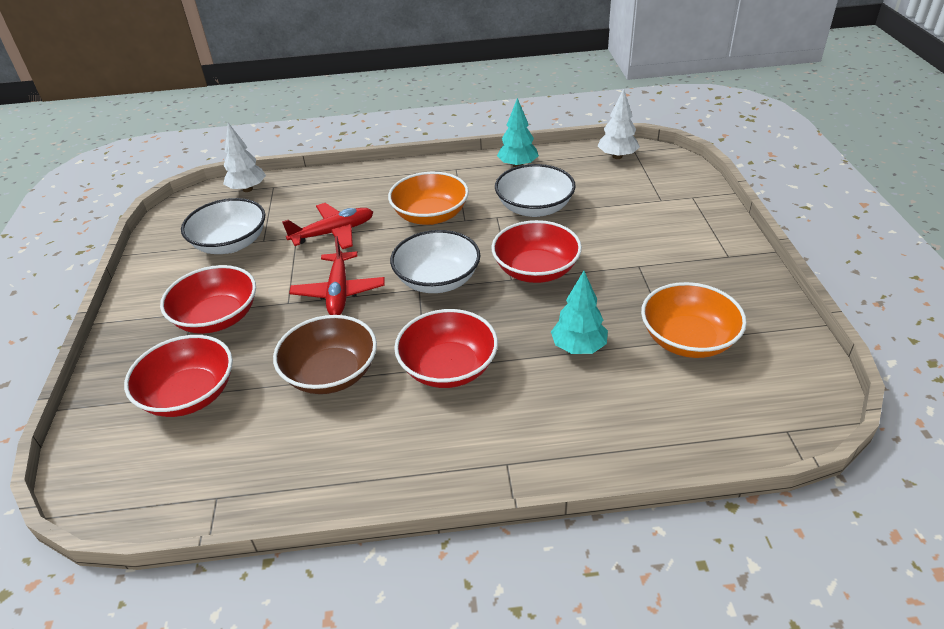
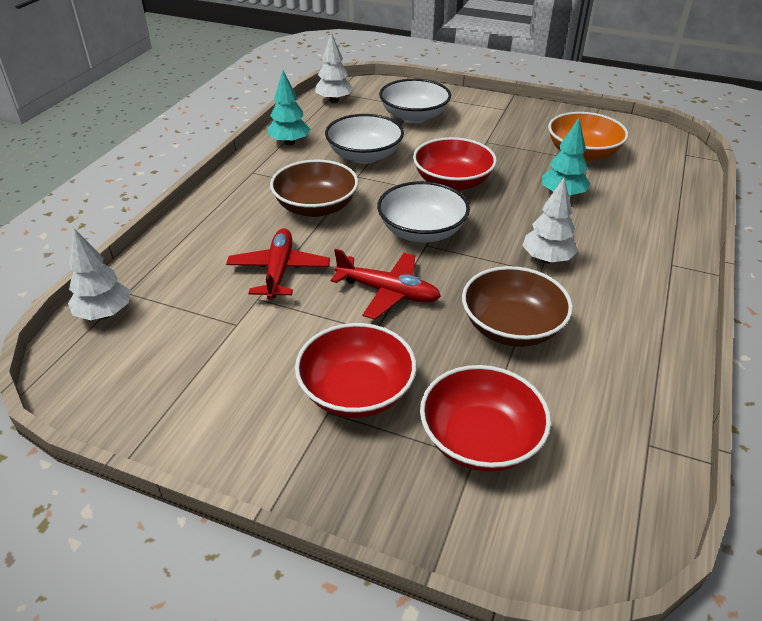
camera: 65 degrees left, 0 degrees up
white bowl [181,198,265,254] -> white bowl moved to [379,79,451,123]
orange bowl [388,172,469,225] -> brown bowl [270,160,358,217]
red bowl [394,309,498,388] -> white tree [522,177,578,264]

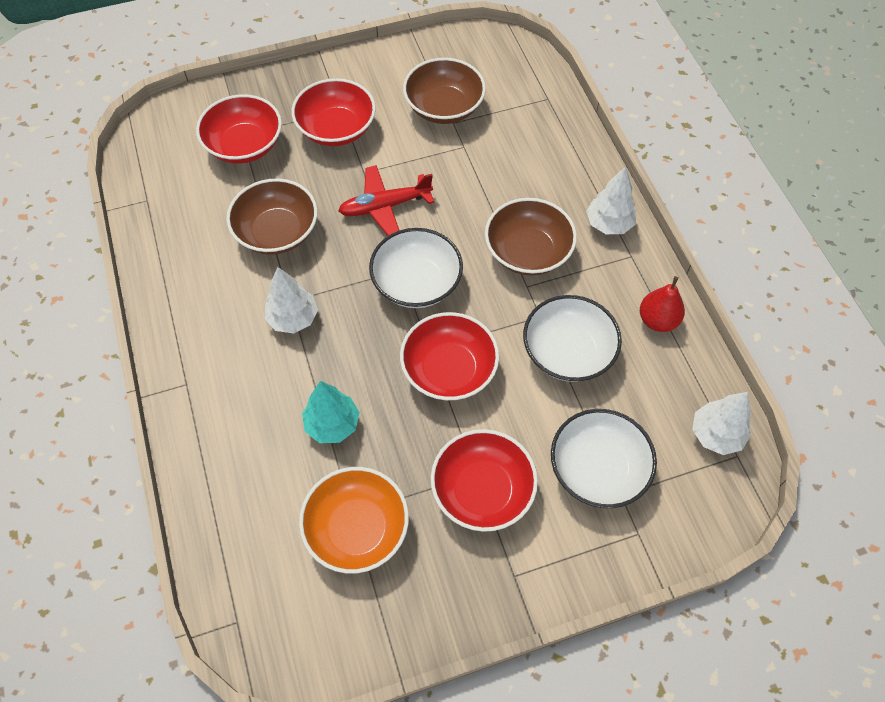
camera: 140 degrees right, 20 degrees up
white tree [68,229,130,320] -> white tree moved to [586,166,636,234]
red plane [226,228,330,300] -> none
turquoise tree [268,71,310,145] -> red pear [640,276,685,332]
none -> brown bowl [403,58,486,124]
none -> red bowl [431,429,538,532]

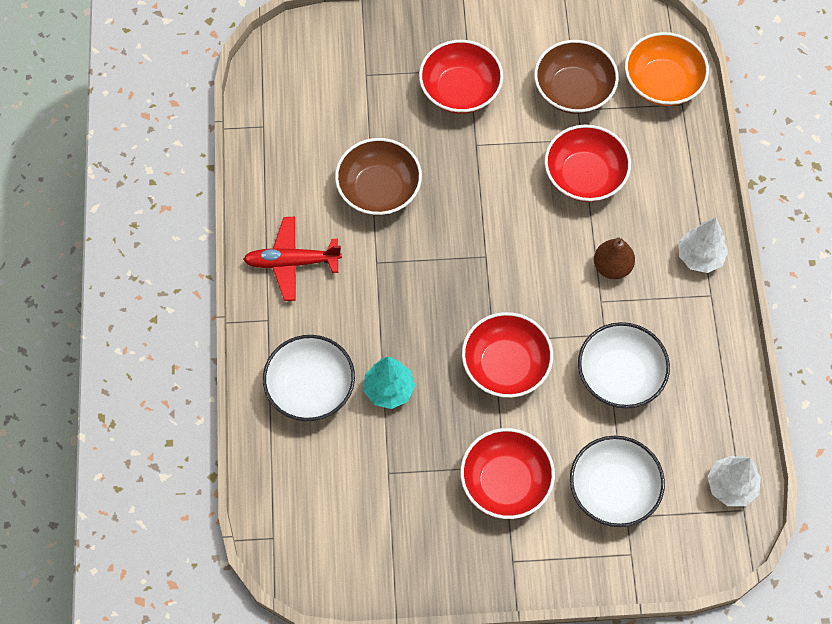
camera: 15 degrees right, 5 degrees up
red bowl [196,94,282,163] -> red bowl moved to [545,125,631,202]
white tree [264,267,318,333] -> none
orange bowl [299,467,409,573] -> orange bowl moved to [625,32,709,106]
red plane [338,165,434,236] -> red plane moved to [243,217,342,301]
white bowl [369,228,463,308] -> white bowl moved to [263,335,355,421]
brown bowl [485,198,577,276] -> brown pear [594,237,635,279]
red pear [640,276,685,332] -> none

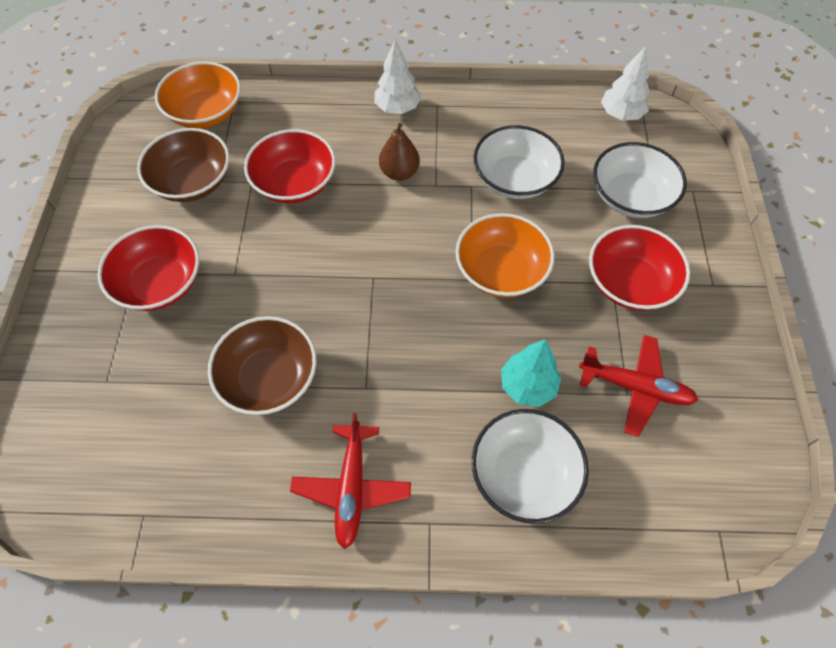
camera: 85 degrees left, 5 degrees down
red bowl [462,312,553,398] -> orange bowl [456,213,554,298]
none -> red plane [579,335,698,437]

